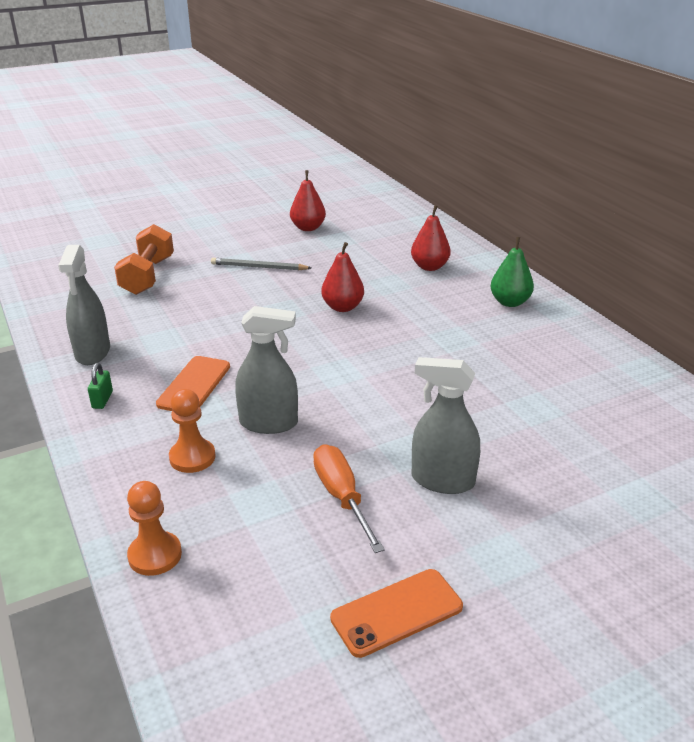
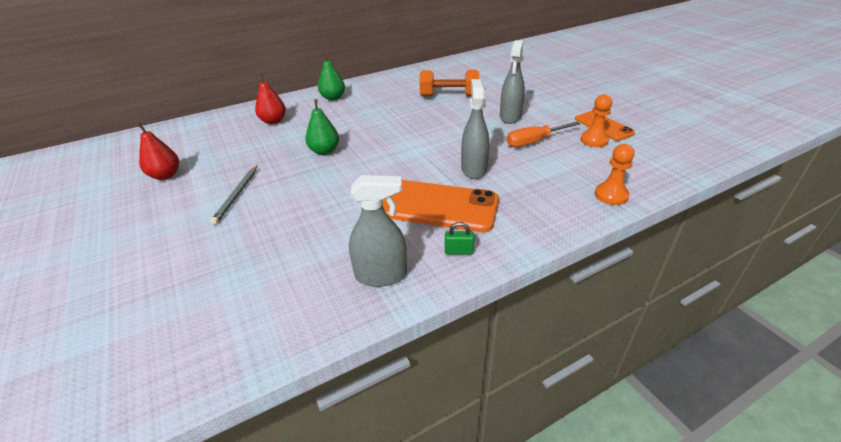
camera: 90 degrees left, 5 degrees up
orange dumbbell [114,224,174,295] -> orange dumbbell moved to [420,70,479,96]
orange phone [156,356,230,411] -> orange phone [383,180,499,232], size x1.75
orange pawn [169,389,216,473] -> orange pawn moved to [580,94,612,147]
red pear [321,242,364,312] -> green pear [305,99,339,155]

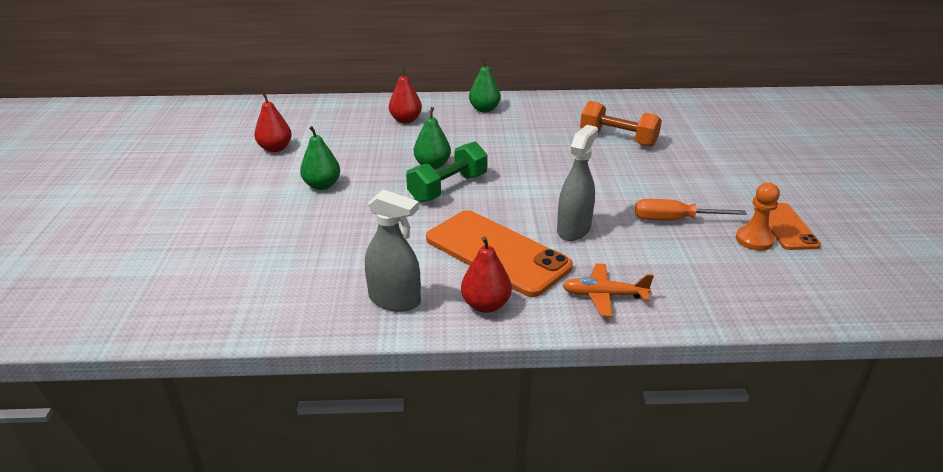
camera: 25 degrees right, 5 degrees down
grey pencil [211,166,257,225] -> green pear [300,126,340,190]
green padlock [445,222,474,254] -> red pear [461,236,512,313]
grey spray bottle [500,40,525,124] -> none
orange pawn [595,144,635,205] -> none
none -> green dumbbell [406,142,488,203]
none -> orange plane [563,263,654,317]

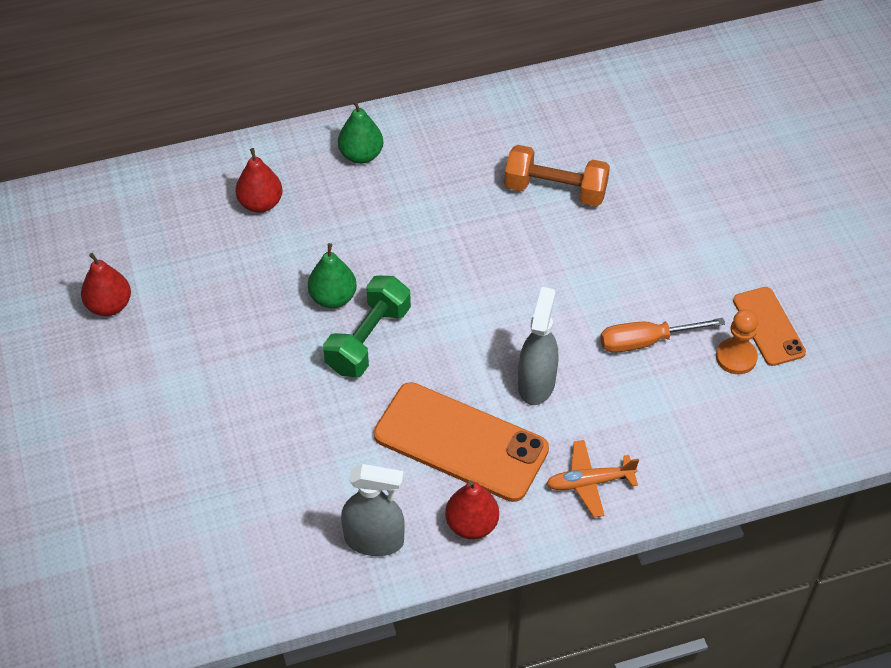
camera: 15 degrees left, 20 degrees up
green pear [300,126,340,190] -> none

